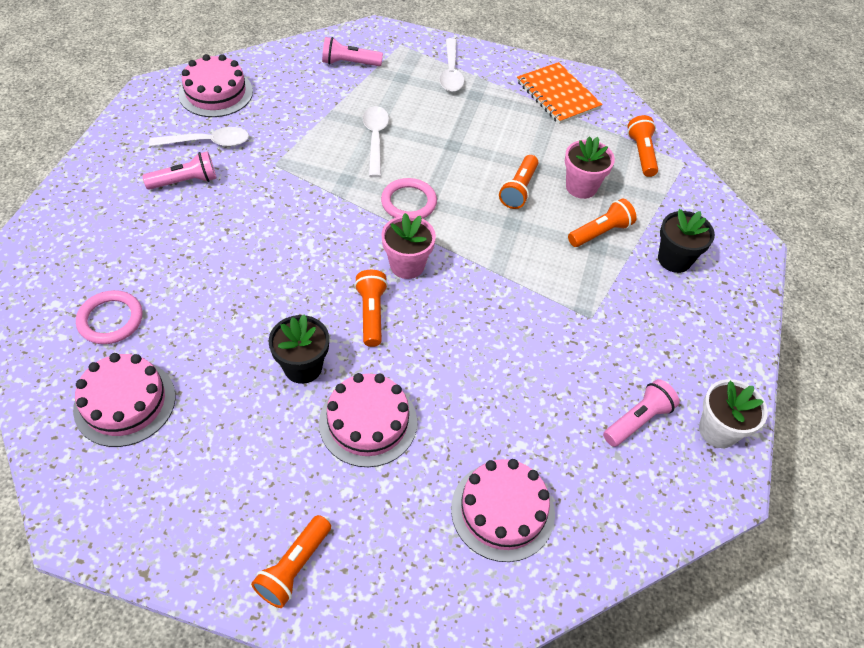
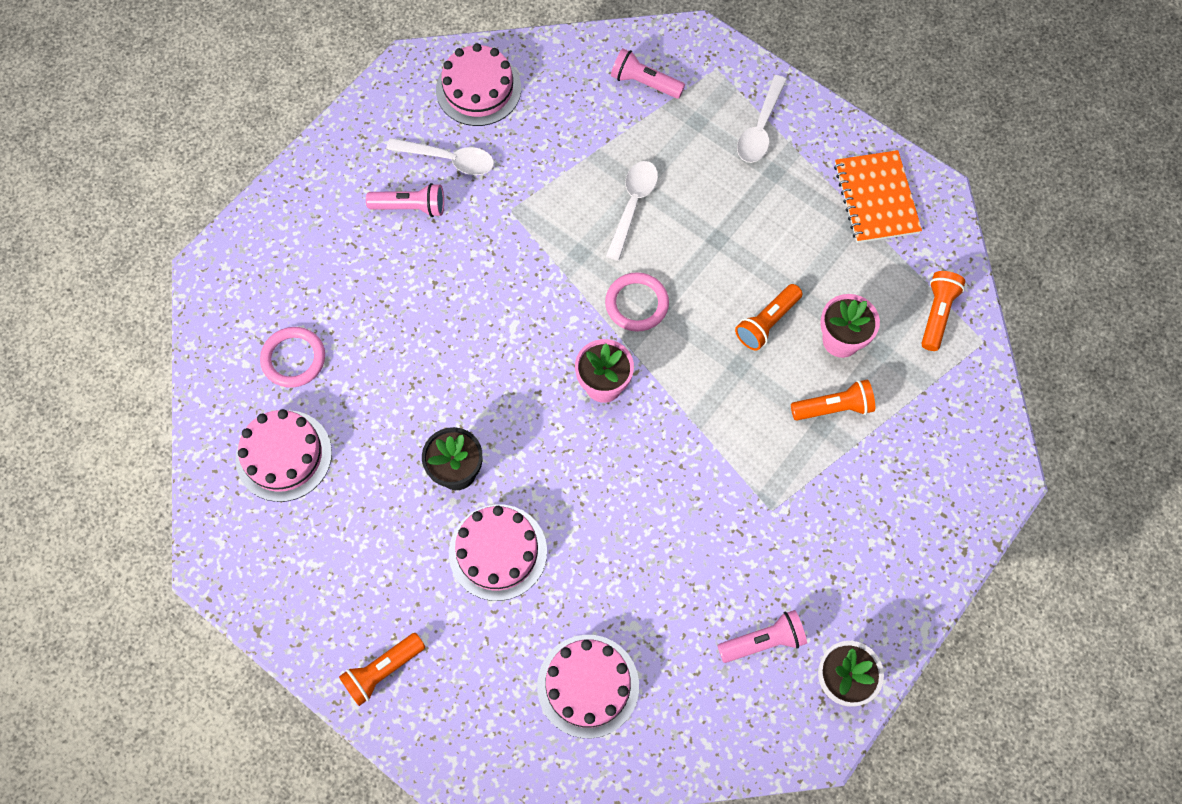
camera: 25 degrees right, 15 degrees up
orange flashlight [354,270,388,347] -> none
black flower pot [658,209,715,273] -> none

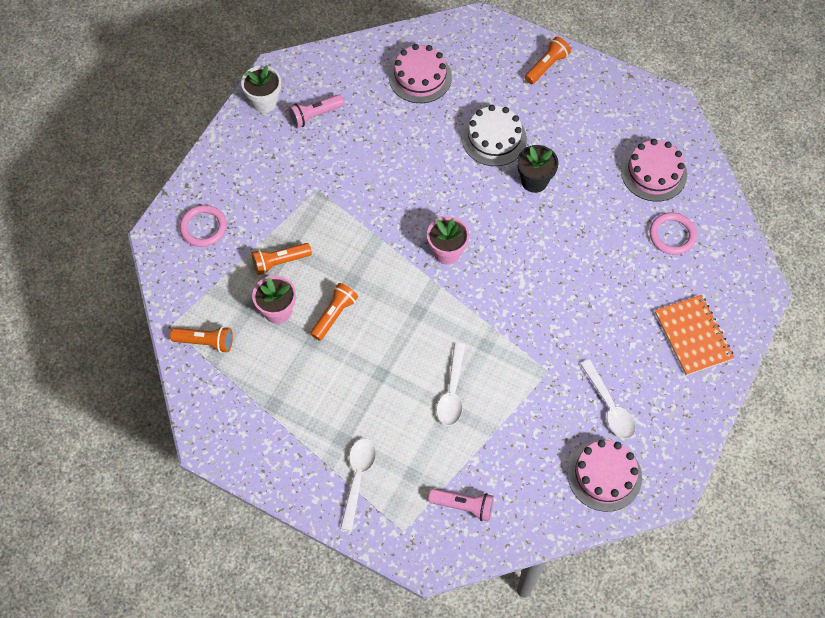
camera: 170 degrees right, 5 degrees down
pink flashlight [366,183,444,217] -> none
white spoon [386,138,494,175] -> white spoon turned 120 degrees counterclockwise [580,359,636,439]
pink cake [449,504,547,601] -> white cake [462,105,527,166]
pink ring [605,272,669,332] -> pink ring moved to [180,205,227,247]
orange notebook [834,150,922,243] -> orange notebook moved to [655,295,734,376]
orange flashlight [921,271,965,351] -> orange flashlight turned 90 degrees counterclockwise [170,326,233,353]

